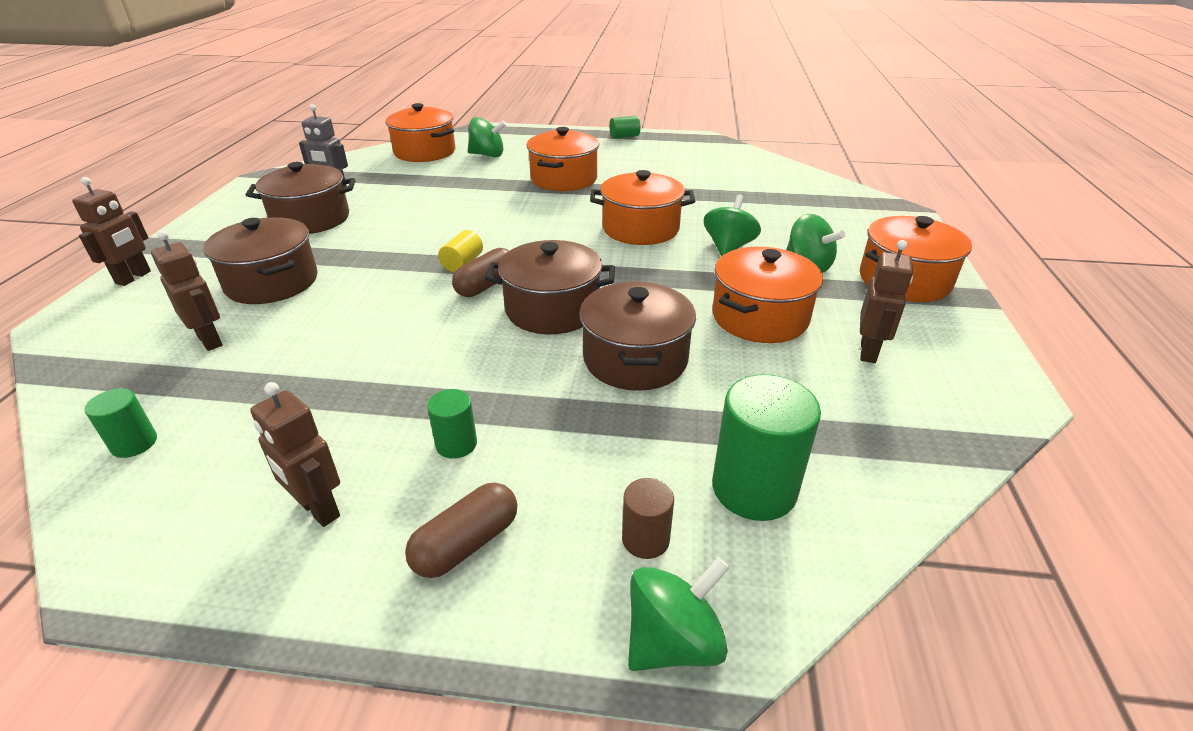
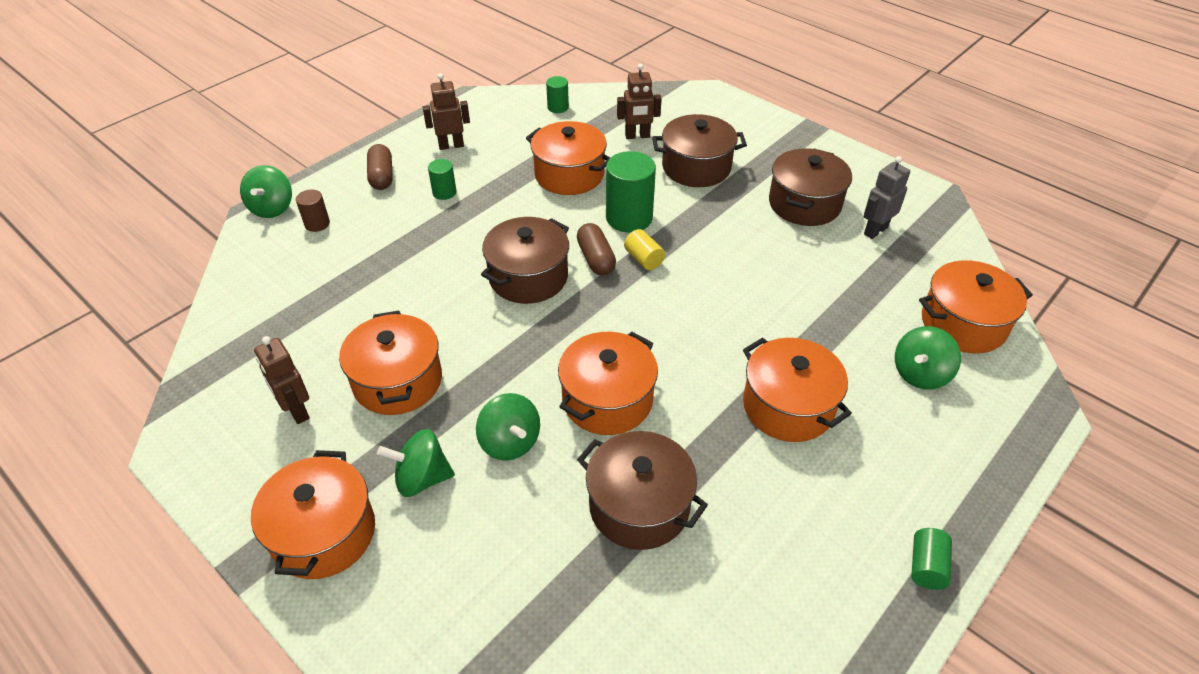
camera: 125 degrees right, 10 degrees up
brown robot [72,177,151,286] -> none
brown pot [579,282,696,391] -> brown pot moved to [577,431,708,550]
green cylinder [712,374,821,521] -> green cylinder moved to [606,151,656,233]
none -> orange pot [526,121,611,195]

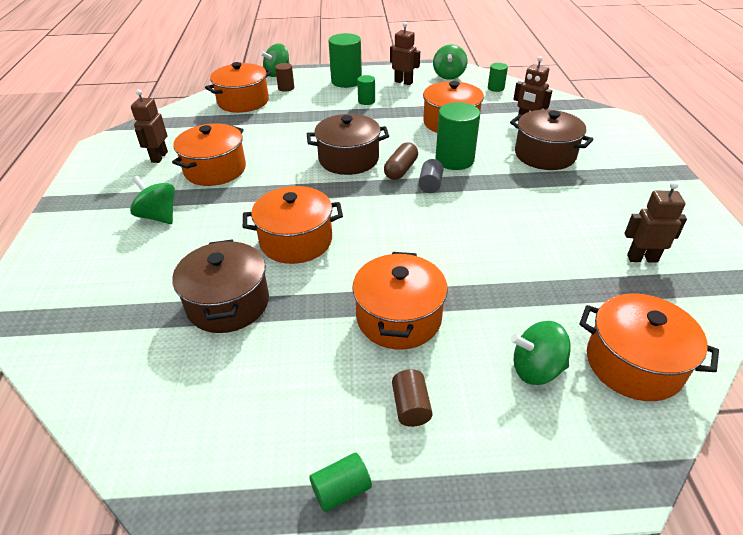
camera: 45 degrees right, 5 degrees down
orange pot [251,450,375,579] -> orange pot moved to [205,62,272,113]
brown capsule [367,144,393,190] -> green cylinder [329,33,362,88]
green spinning top [476,393,540,461] -> green spinning top moved to [433,44,467,80]
yellow cylinder [624,229,665,270] -> grey cylinder [418,159,444,193]
brown pot [769,148,852,226] -> none
grey robot [864,156,910,239] -> brown robot [625,182,687,263]
none -> brown cylinder [392,369,433,427]

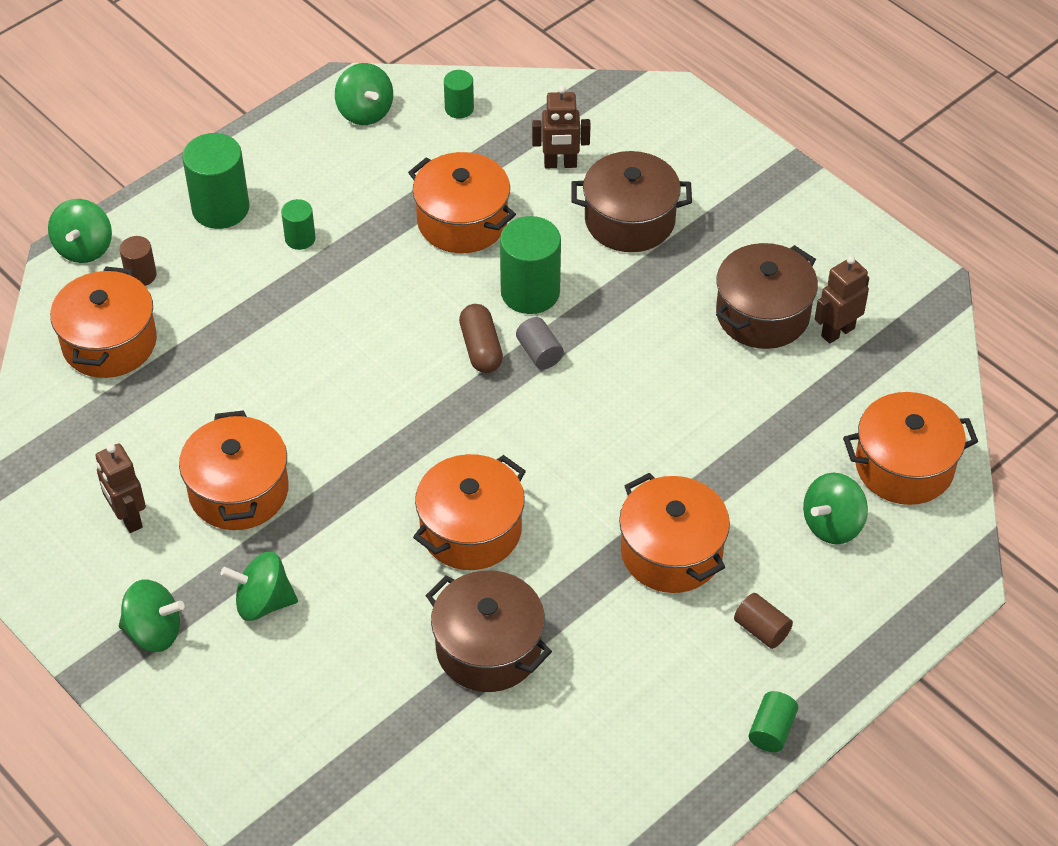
camera: 40 degrees left, 10 degrees up
brown pot [307,114,389,175] -> brown pot moved to [716,243,818,349]
brown robot [390,22,420,85] -> none
none -> green spinning top [119,579,184,652]

